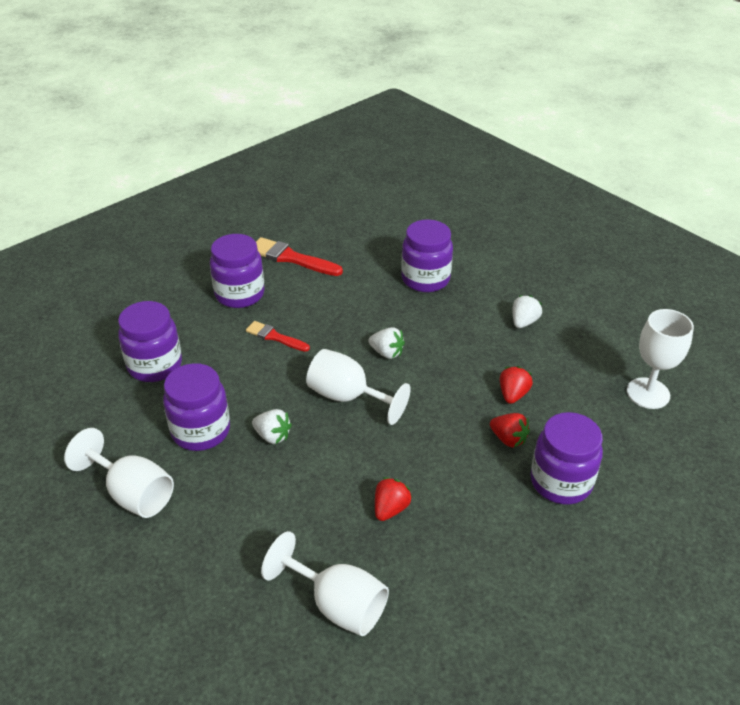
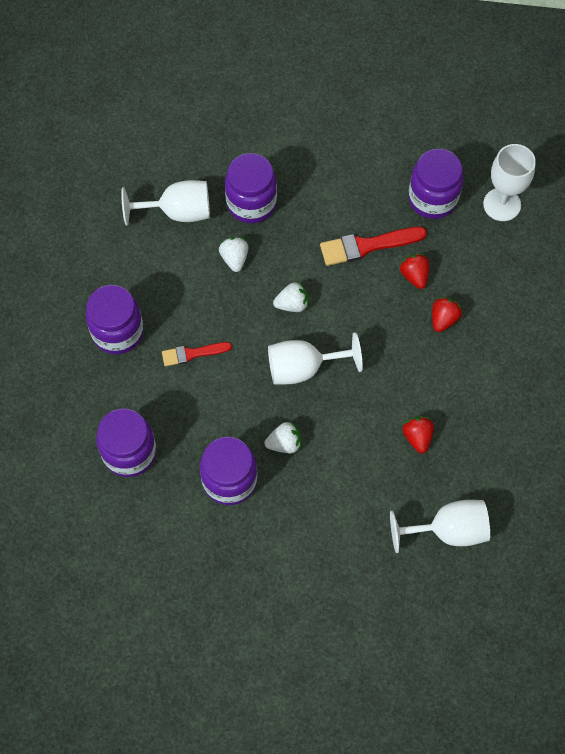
camera: 40 degrees left, 25 degrees up
white goblet [64,428,174,518] -> white goblet moved to [121,180,210,226]
red brush [256,237,343,276] -> red brush moved to [320,227,427,266]
red strawberry [490,413,530,448] -> red strawberry turned 60 degrees counterclockwise [432,297,462,332]
white strawberry [512,295,542,328] -> white strawberry moved to [219,237,249,272]
purple jar [530,412,603,504] -> purple jar moved to [408,149,463,219]

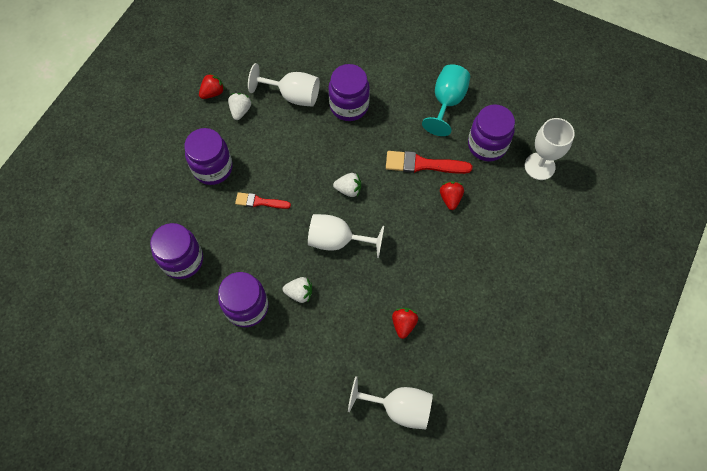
camera: 20 degrees right, 0 degrees up
white strawberry [219,237,249,272] -> white strawberry moved to [228,93,251,120]
red strawberry [432,297,462,332] -> red strawberry moved to [199,73,225,99]
none -> turquoise goblet [422,64,470,136]

